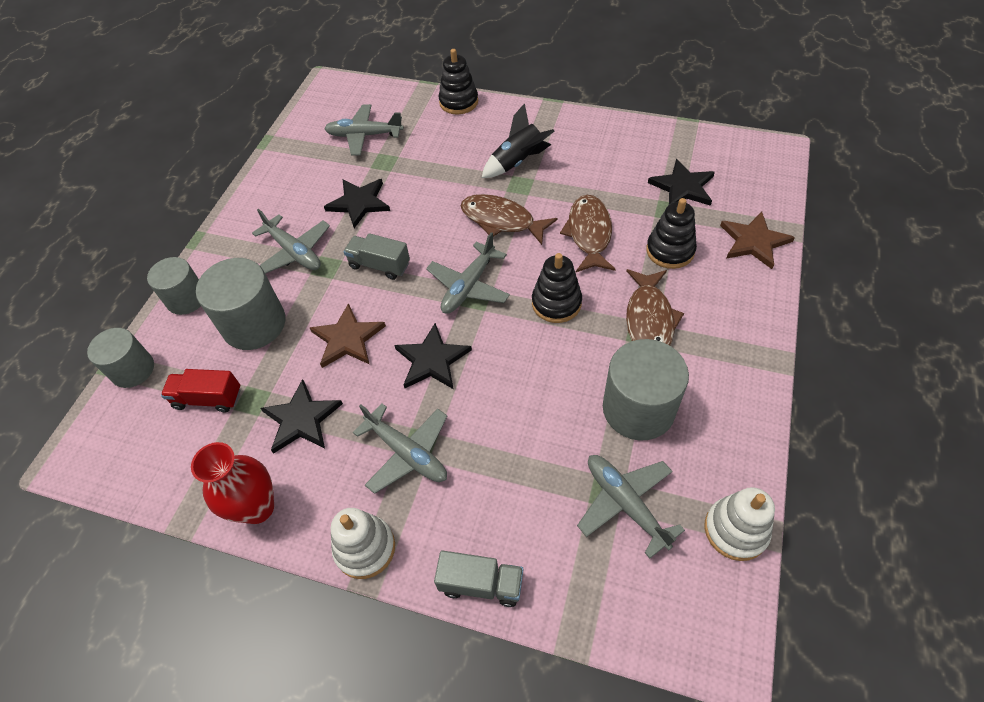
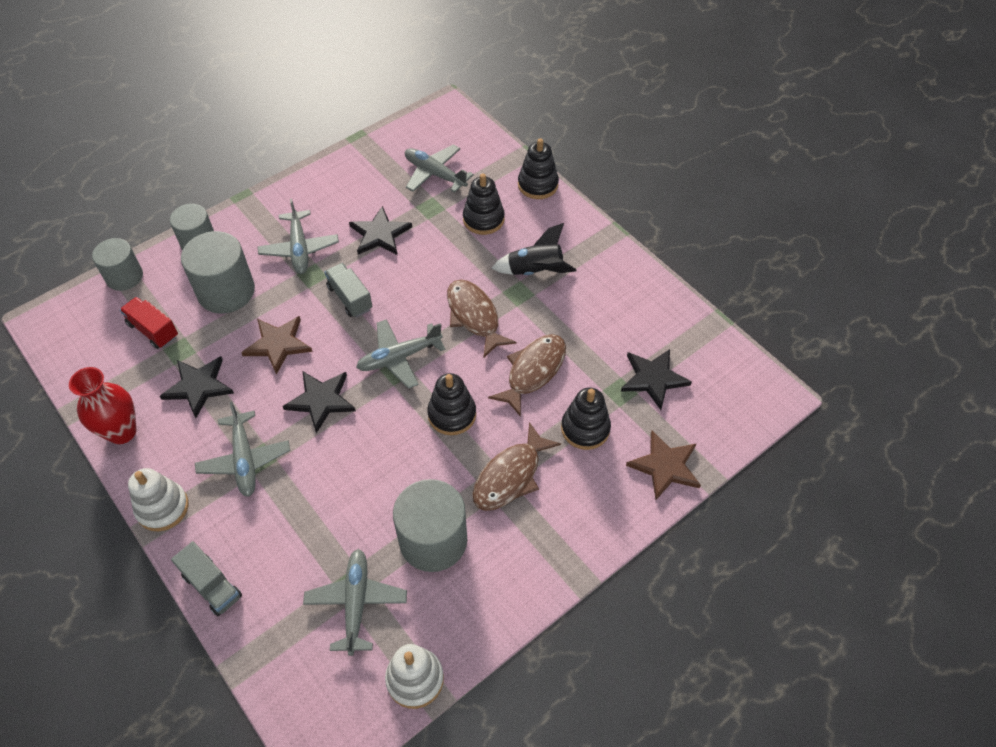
camera: 30 degrees right, 0 degrees up
none -> black stacking toy [463,174,505,235]

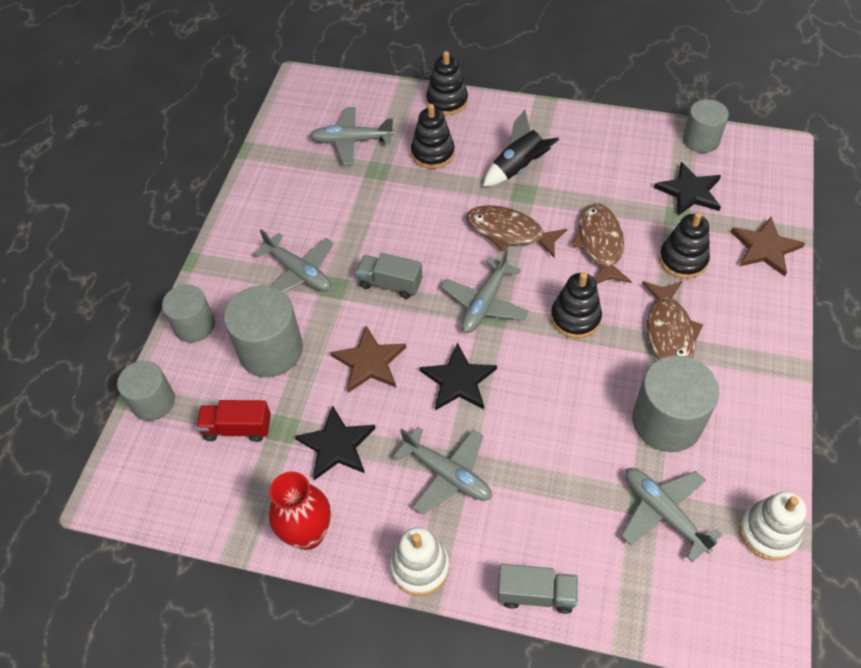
camera: 35 degrees left, 0 degrees up
black star [349,206,412,255] -> none
none -> grey cylinder [683,99,729,153]

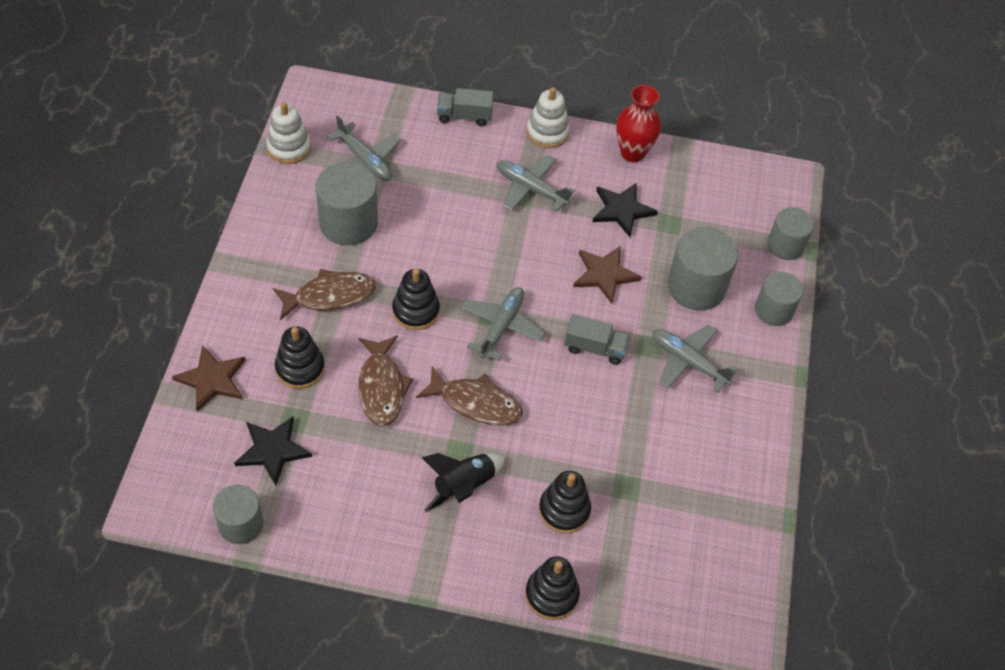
camera: 170 degrees right, 0 degrees up
red truck [196,400,271,442] -> none
grey plane [310,107,394,165] -> none
black star [420,343,497,410] -> none
brown fish [642,281,703,360] -> brown fish turned 75 degrees clockwise [273,269,376,320]

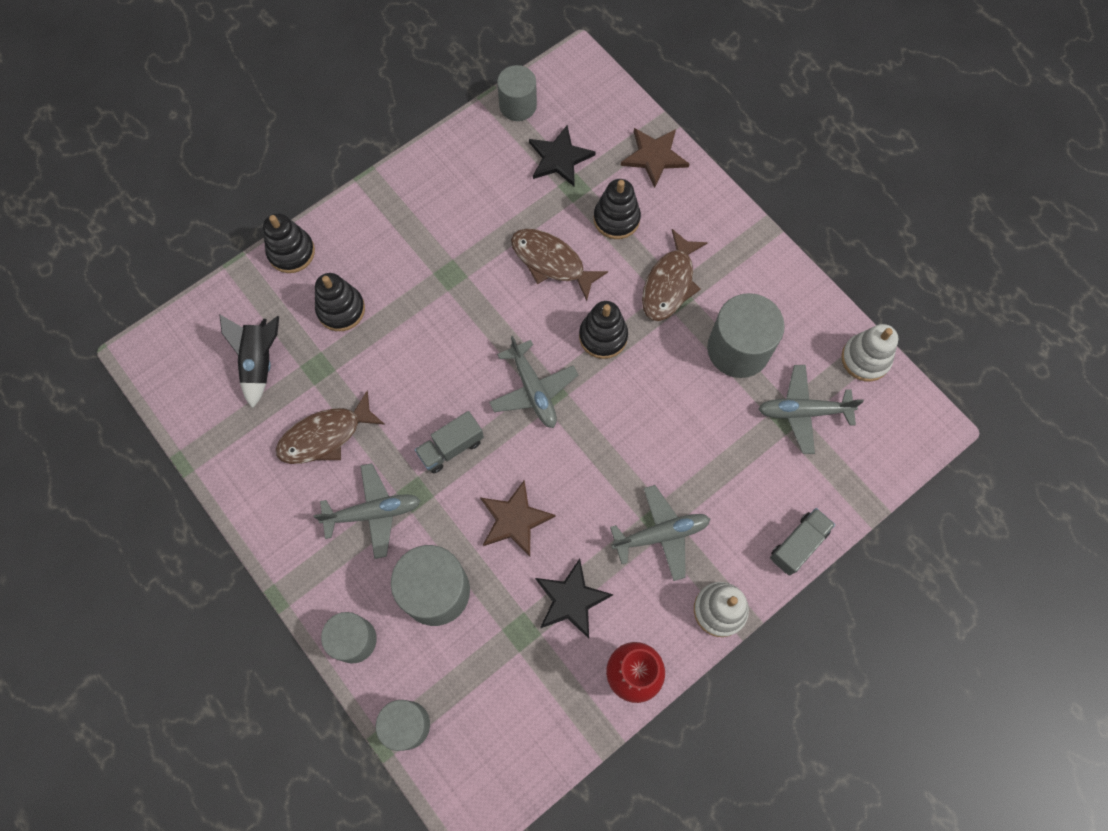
camera: 135 degrees right, 15 degrees up
brown fish [416,366,523,426] -> brown fish moved to [276,390,385,464]
black rocket [421,453,505,512] -> black rocket moved to [219,314,279,409]

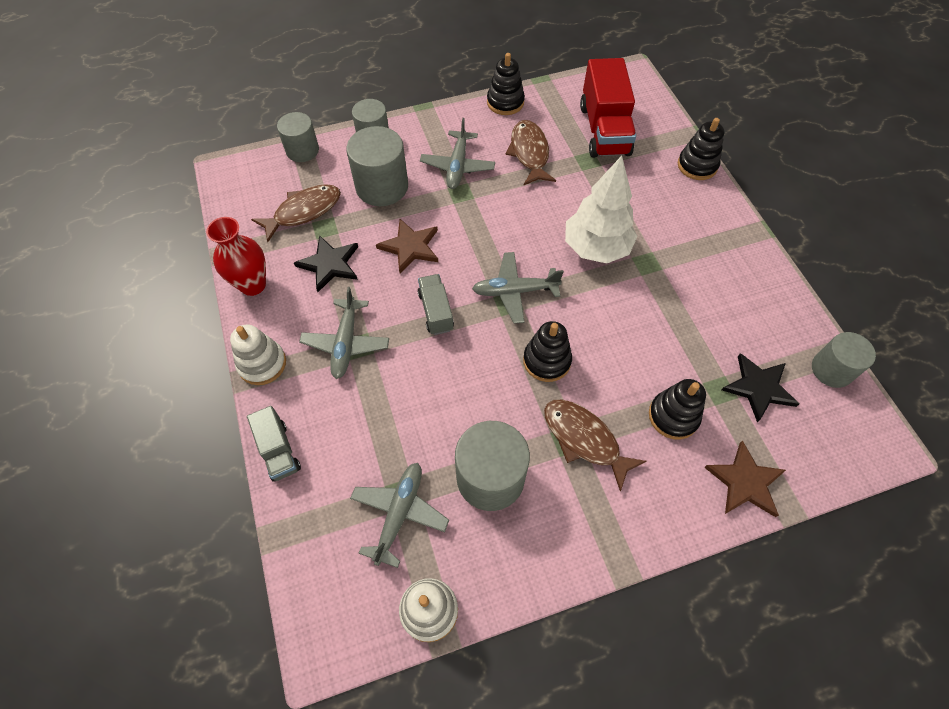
camera: 110 degrees right, 10 degrees down
black rocket [219,314,279,409] -> red truck [580,58,636,158]
black stacking toy [315,273,365,331] -> black stacking toy moved to [487,53,525,115]
grey truck [415,411,484,473] -> grey truck moved to [418,274,454,335]
brown fish [511,229,608,301] -> brown fish moved to [251,184,341,242]
none -> white tree [565,156,638,263]

